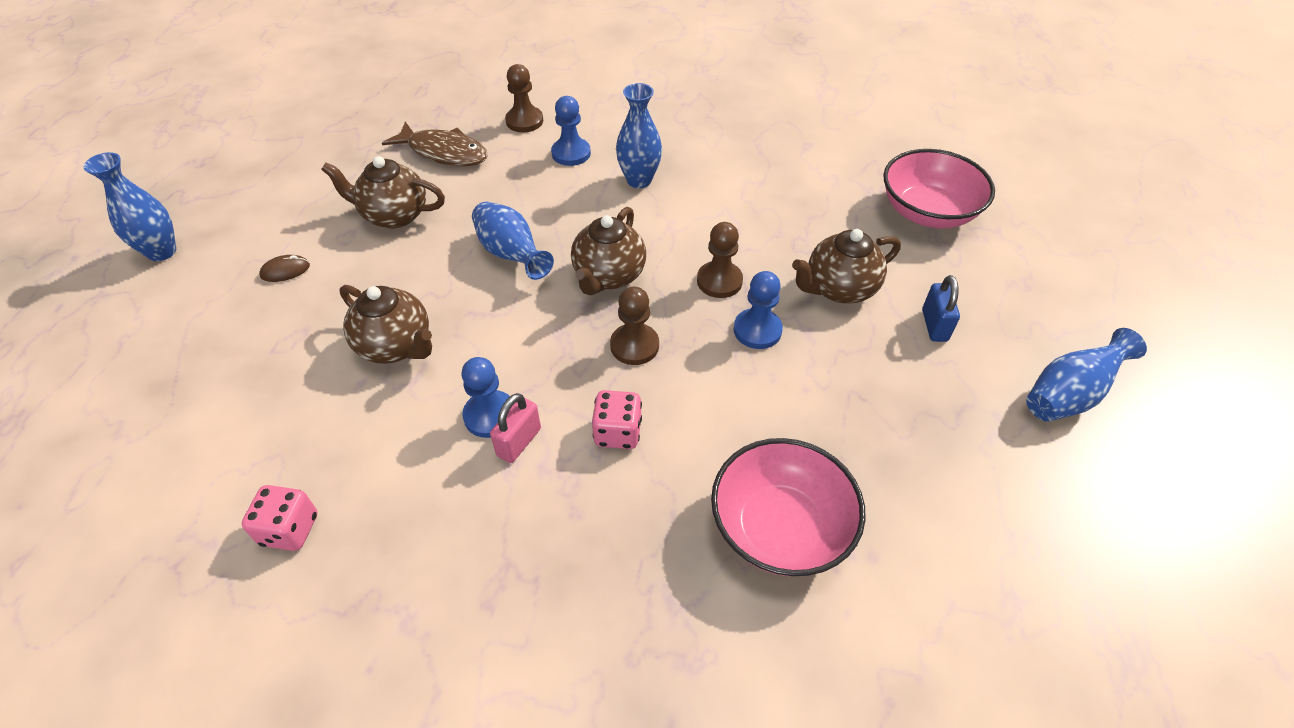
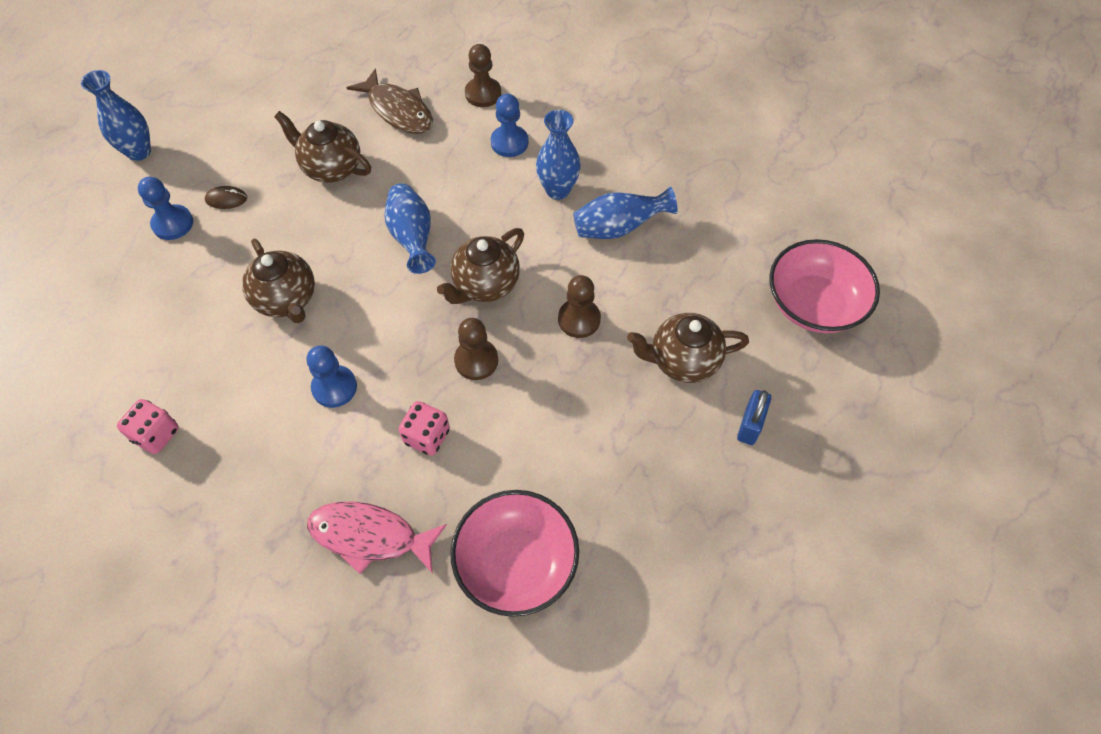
camera: 20 degrees right, 10 degrees up
pink padlock [490,393,541,463] -> none
blue pawn [734,271,783,349] -> blue pawn moved to [138,177,193,240]
blue vase [1026,328,1147,422] -> blue vase moved to [573,186,678,239]
none -> pink fish [307,501,447,574]

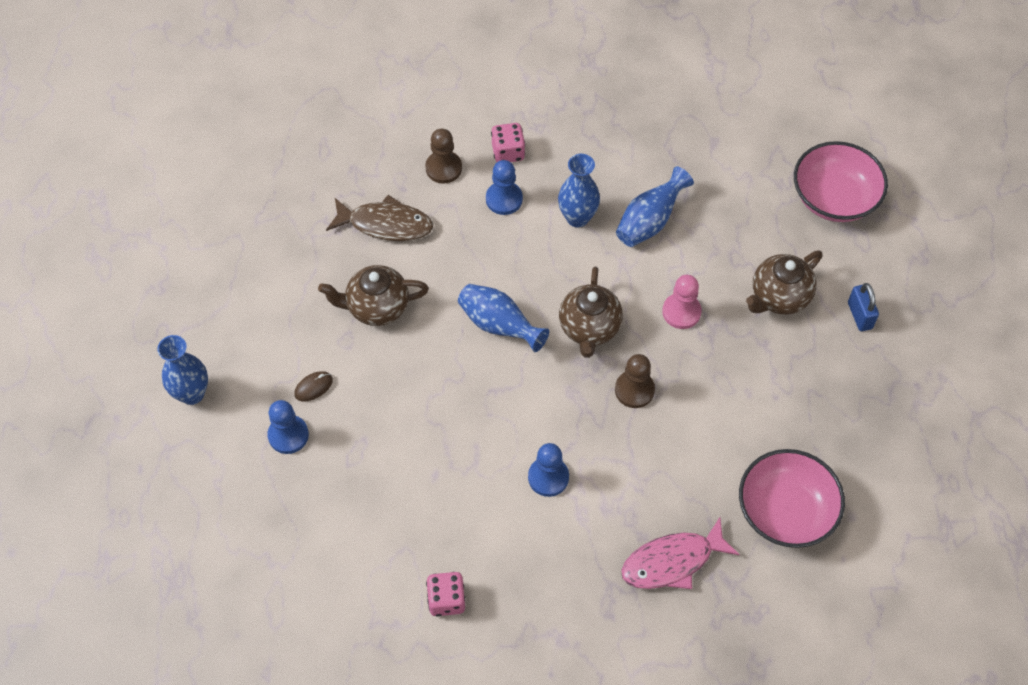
camera: 35 degrees left, 0 degrees up
brown teapot [242,239,315,323] -> none
pink dice [398,401,450,456] -> pink dice moved to [491,123,525,162]
brown pawn [558,275,601,338] -> pink pawn [662,275,702,329]

